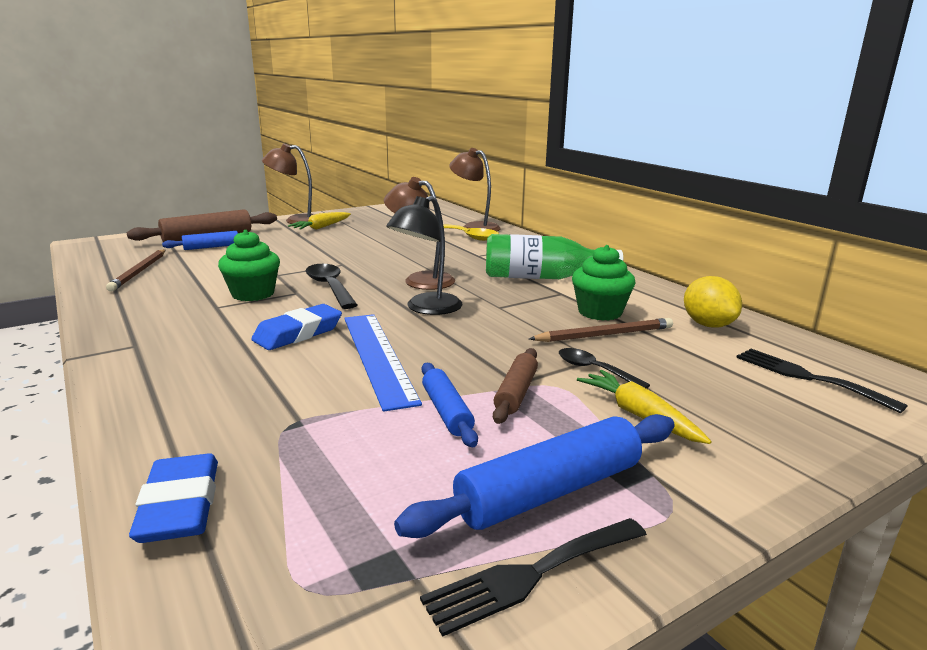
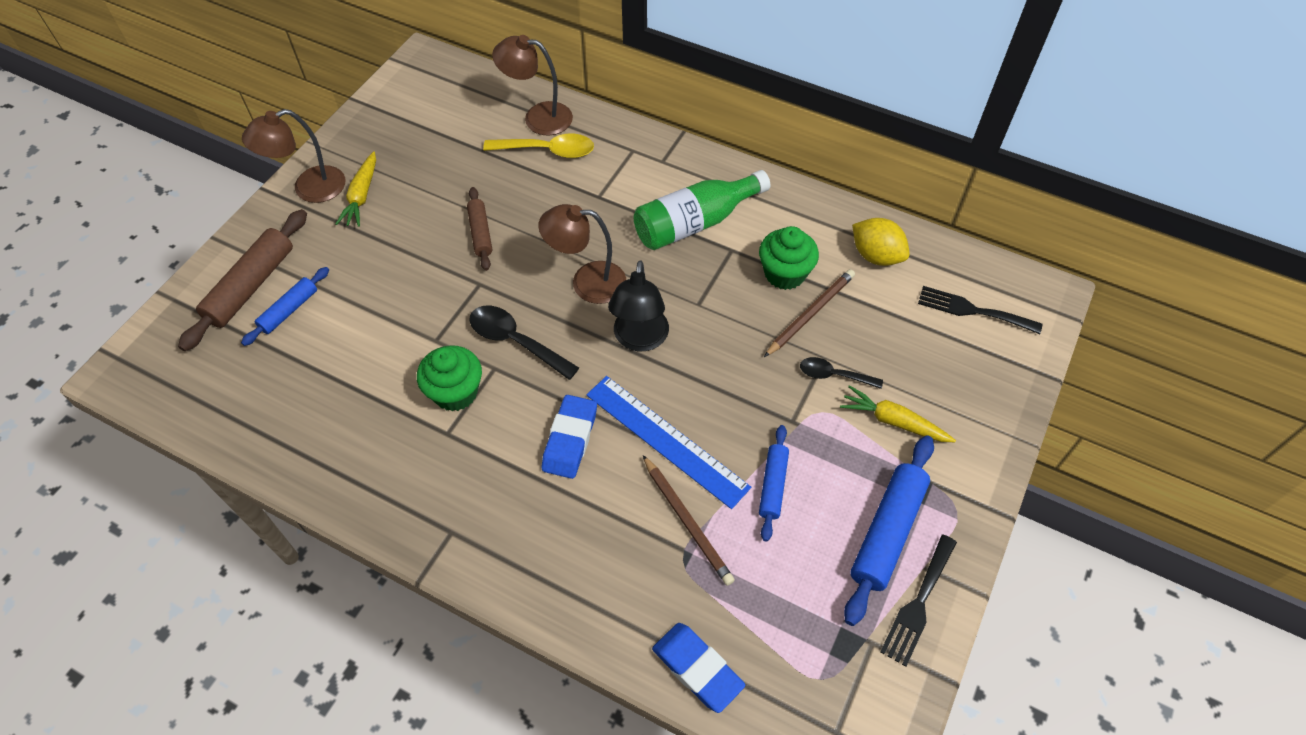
camera: 30 degrees left, 35 degrees up
brown pencil [106,249,165,292] -> brown pencil moved to [643,455,735,586]
blue rolling pin [422,363,478,447] -> blue rolling pin turned 60 degrees clockwise [759,425,789,542]
brown rolling pin [493,348,538,424] -> brown rolling pin moved to [467,187,492,271]

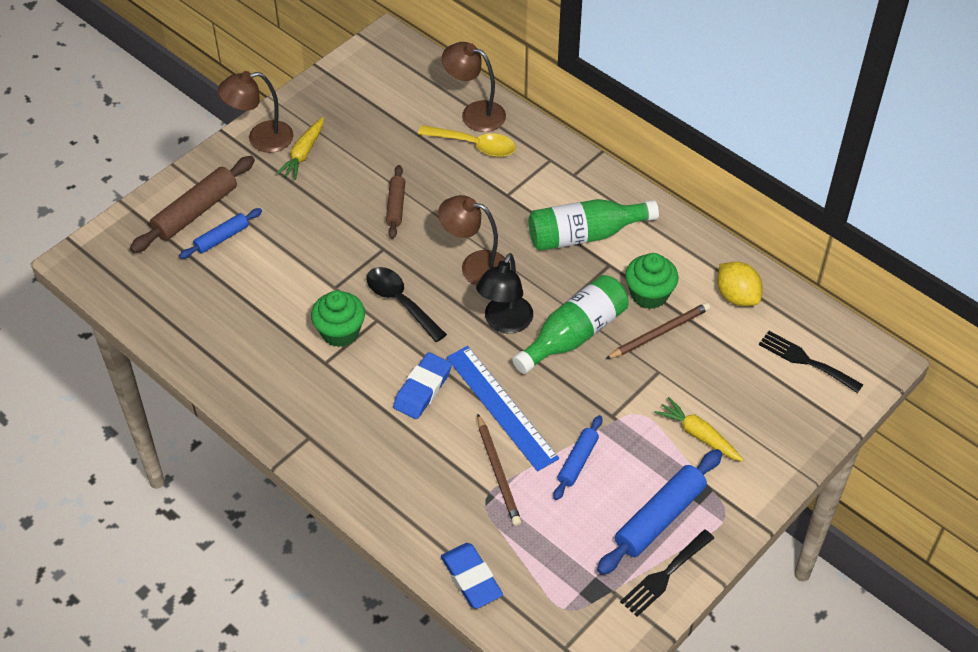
camera: 15 degrees right, 5 degrees down
black spoon [800,357,883,389] -> none
none -> green bottle [512,275,628,374]

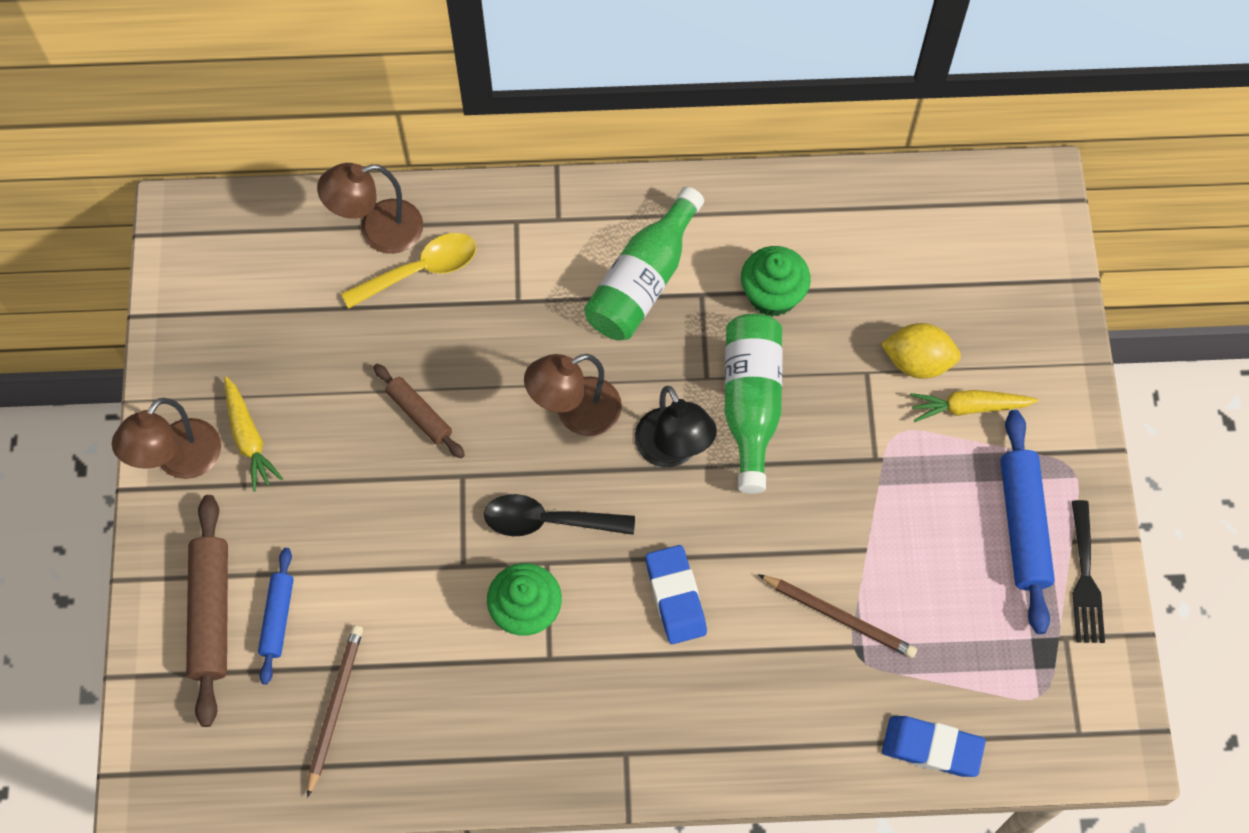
camera: 45 degrees left, 15 degrees up
blue ruler [446,346,559,471] -> none
blue rolling pin [553,415,602,500] -> none
brown pencil [606,303,710,359] -> brown pencil moved to [307,625,363,798]
yellow lemon [717,262,763,306] -> yellow lemon moved to [881,323,961,379]
black fork [759,331,863,393] -> none

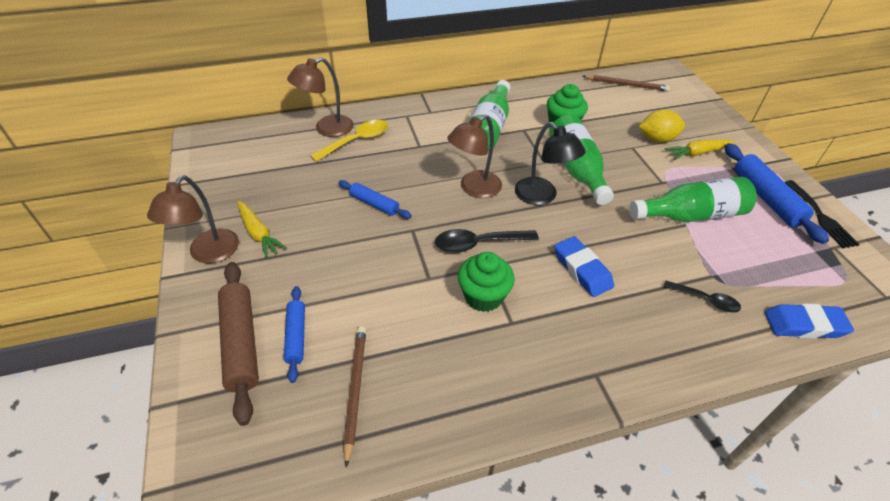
camera: 15 degrees left, 20 degrees down
brown rolling pin [373,364,465,458] -> blue rolling pin [339,180,412,219]
brown pencil [758,574,917,658] -> brown pencil moved to [583,75,670,92]
none -> green bottle [629,177,757,222]
none -> black spoon [664,281,741,313]

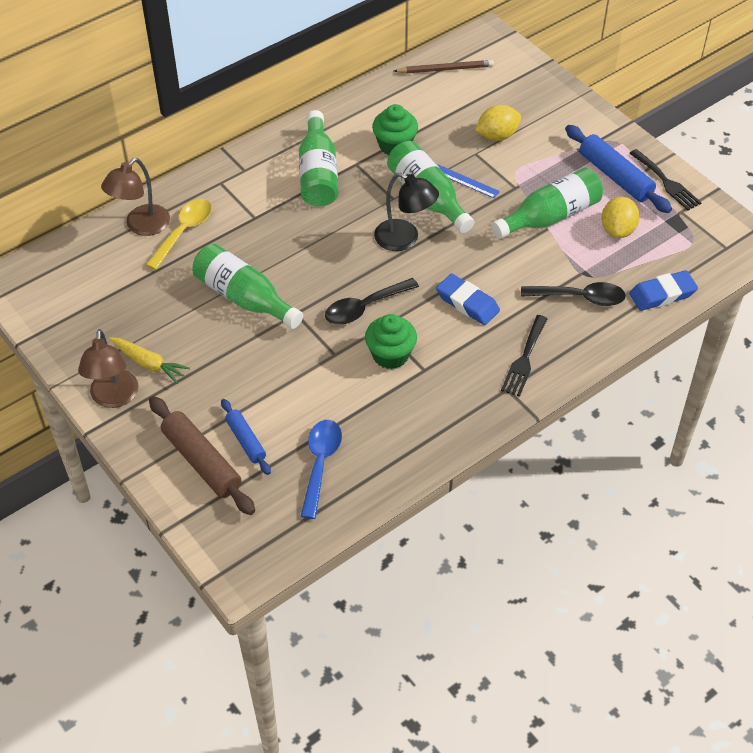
camera: 20 degrees left, 5 degrees up
blue rolling pin [339,180,412,219] -> green bottle [193,244,303,329]
brown pencil [343,326,366,468] -> blue spoon [300,420,342,519]
brown lamp [447,115,502,198] -> none
black spoon [664,281,741,313] -> black spoon [521,282,626,306], size x1.56
yellow carrot [665,140,735,160] -> none
none -> blue ruler [437,165,500,198]
none -> black fork [501,315,548,397]
none -> yellow lemon [601,197,640,238]

